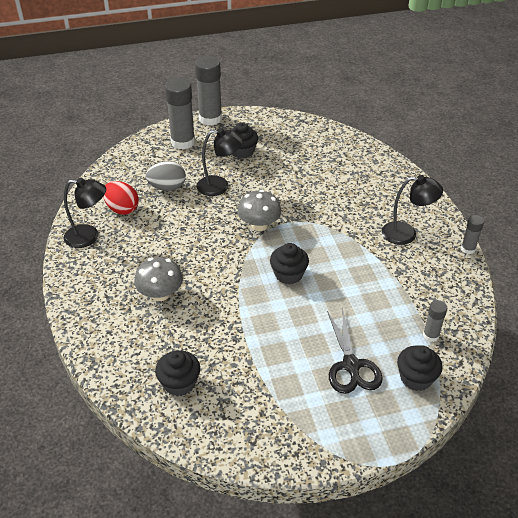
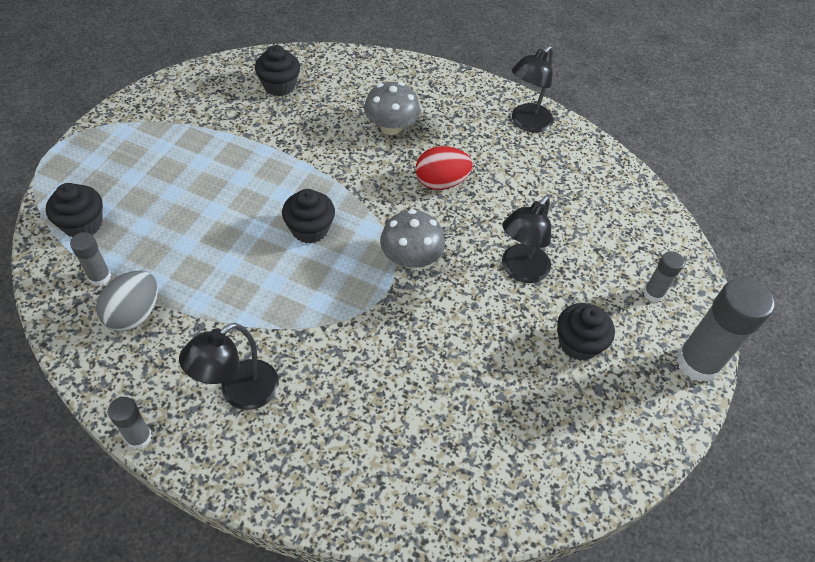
camera: 125 degrees right, 10 degrees up
red egg [103,181,139,215] -> red egg moved to [416,146,473,190]
grey egg [145,161,186,191] -> grey egg moved to [96,270,158,331]
grey glue stick [165,78,195,150] -> grey glue stick [643,251,685,302], size x0.51
black scissors [327,311,383,394] -> none

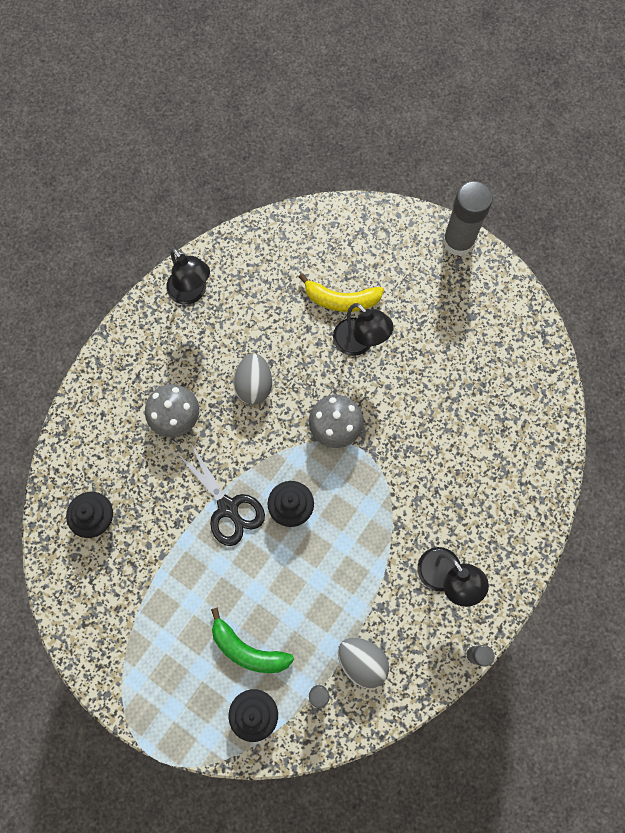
camera: 75 degrees left, 20 degrees up
red egg [416,146,473,190] -> grey egg [233,353,272,405]
black cupcake [557,303,615,361] -> none
grey glue stick [643,251,685,302] -> none
none -> black scissors [177,442,265,546]
none -> green banana [211,608,294,673]
none -> yellow banana [299,273,384,312]

